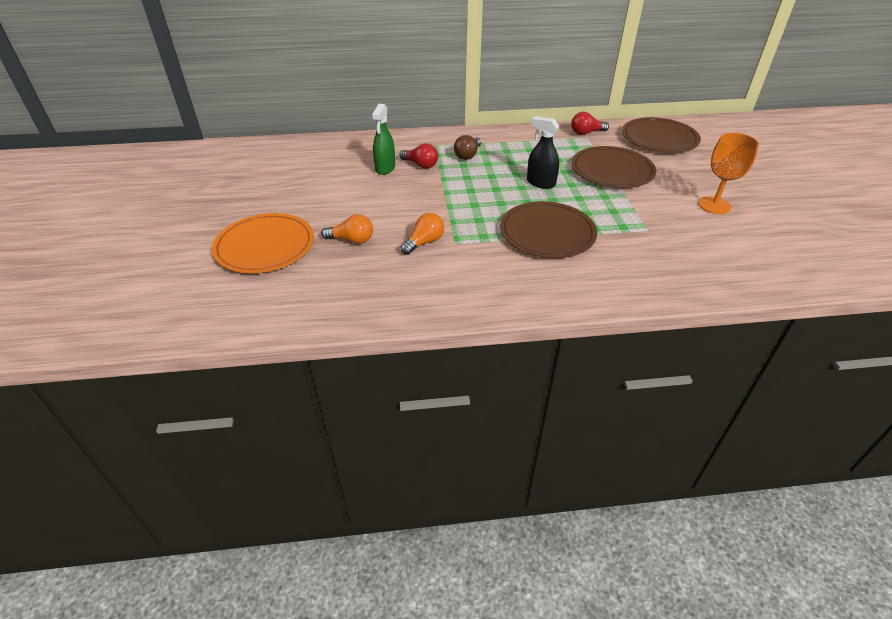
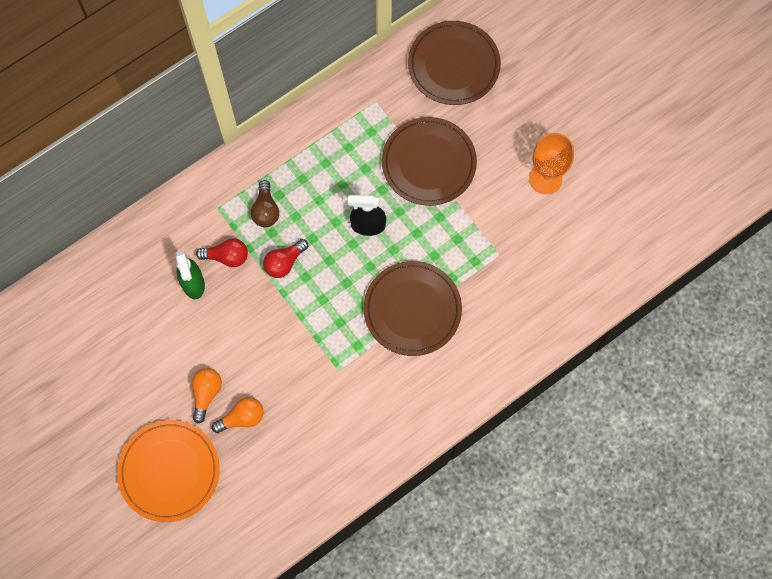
camera: 30 degrees left, 30 degrees up
orange light bulb [400,213,444,255] -> orange light bulb moved to [192,368,222,424]
red light bulb [571,112,609,135] -> red light bulb moved to [263,239,308,278]

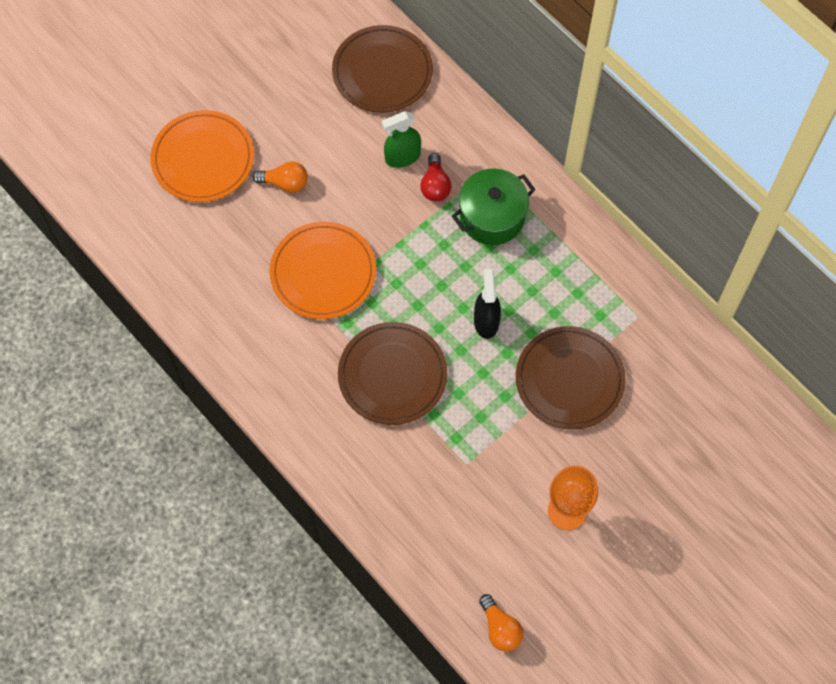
camera: 85 degrees right, 5 degrees down
orange light bulb [212,397,264,433] -> orange light bulb moved to [479,594,524,651]
brown light bulb [251,180,279,227] -> green pot [452,169,536,245]
red light bulb [263,239,308,278] -> none
brown plate [408,21,501,105] -> brown plate moved to [332,25,433,113]
none -> orange plate [269,222,376,319]

